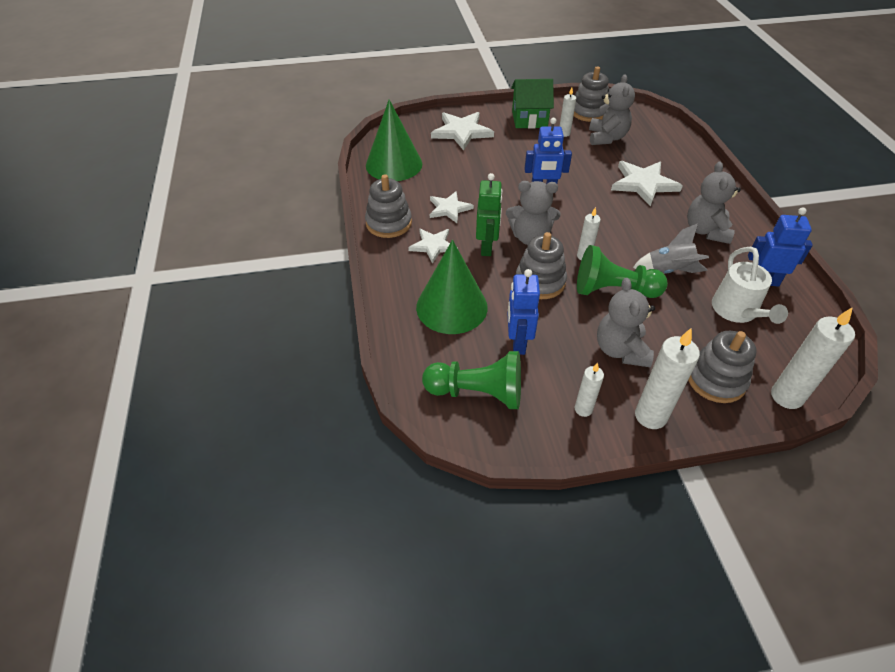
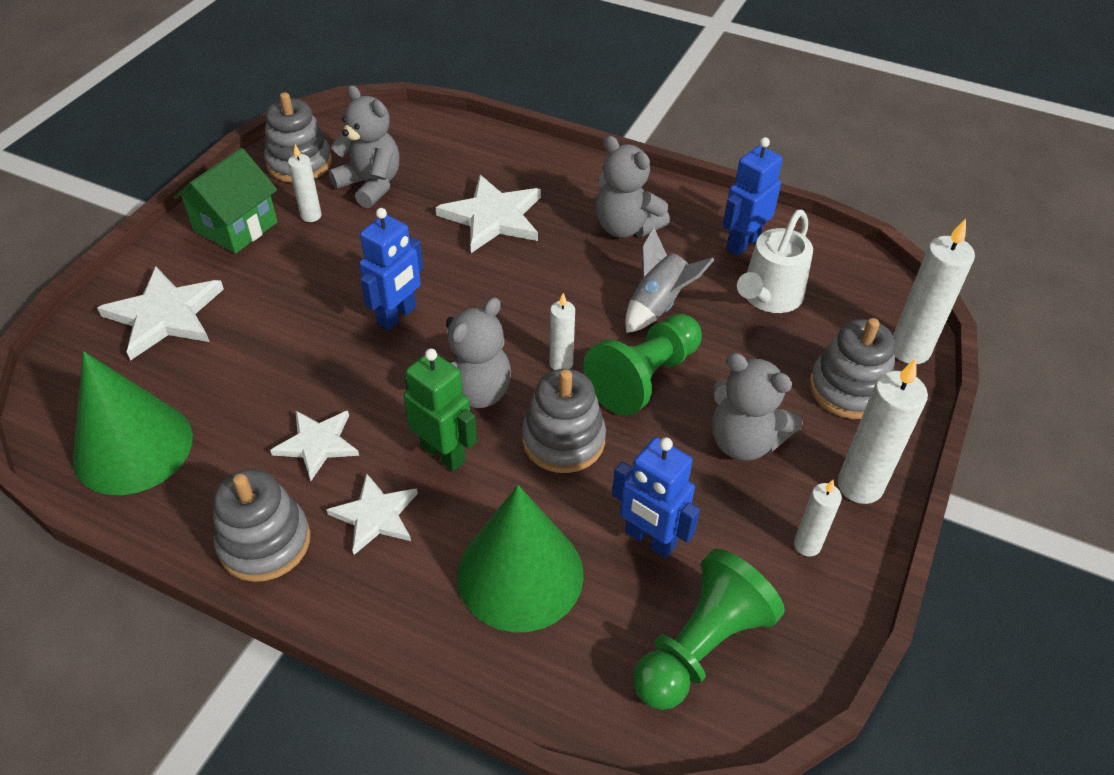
camera: 55 degrees left, 0 degrees up
white watering can [712,247,788,324] -> white watering can turned 90 degrees clockwise [737,209,813,313]

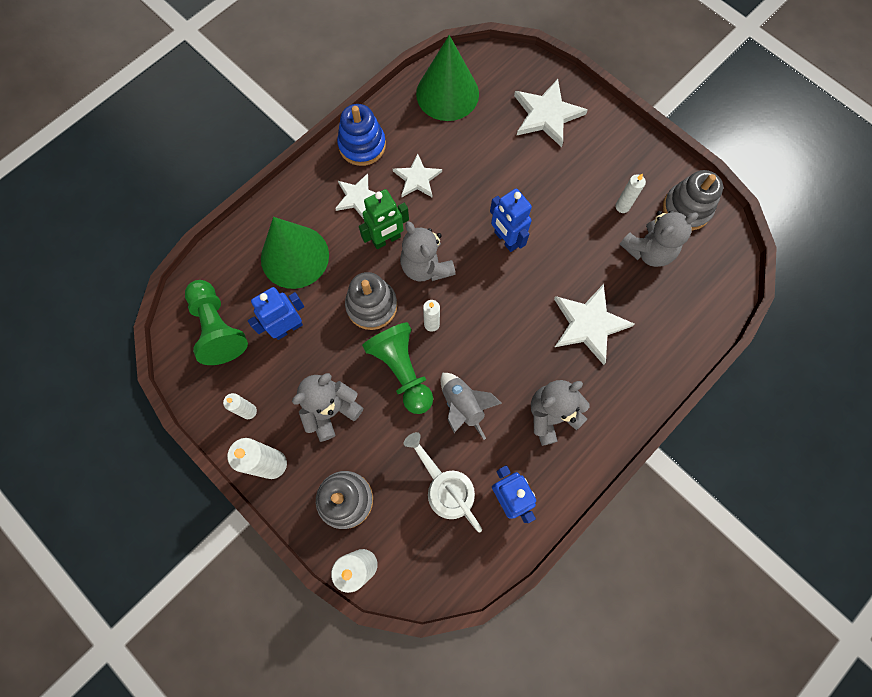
camera: 110 degrees right, 25 degrees up
green house [173,148,277,253] -> none
grey stacking toy [213,469,310,582] -> blue stacking toy [337,104,386,166]

